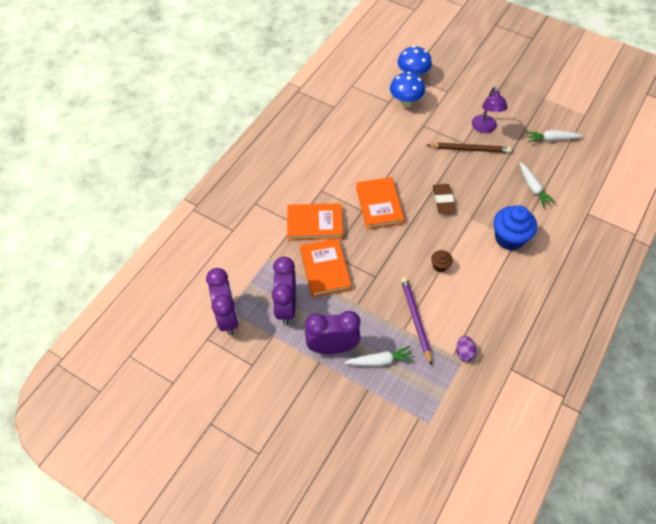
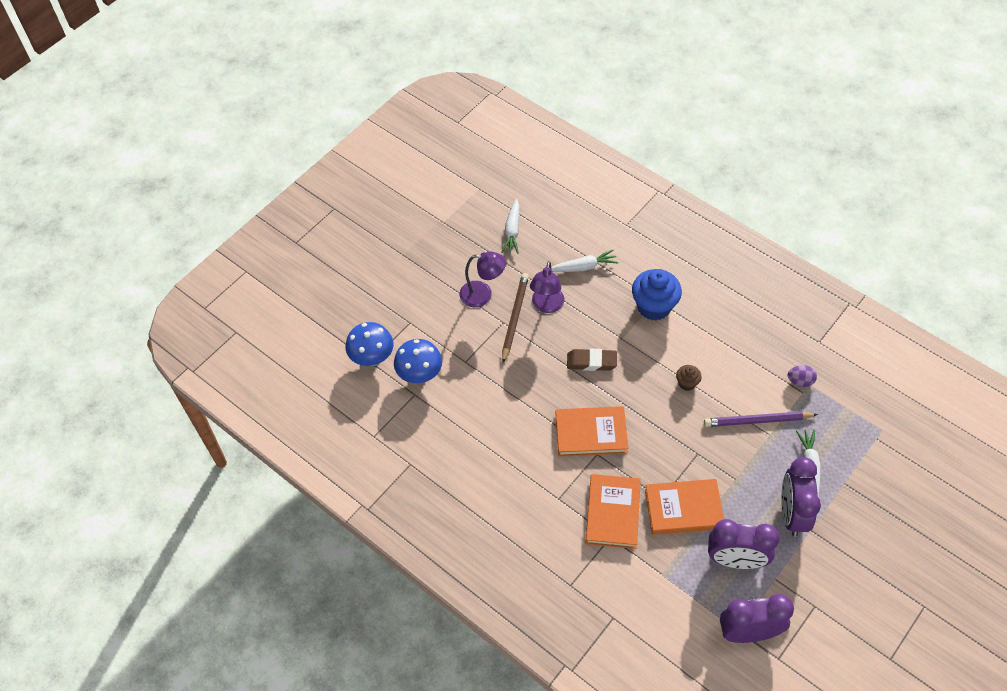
camera: 80 degrees left, 0 degrees up
none -> purple lamp [530,261,564,313]

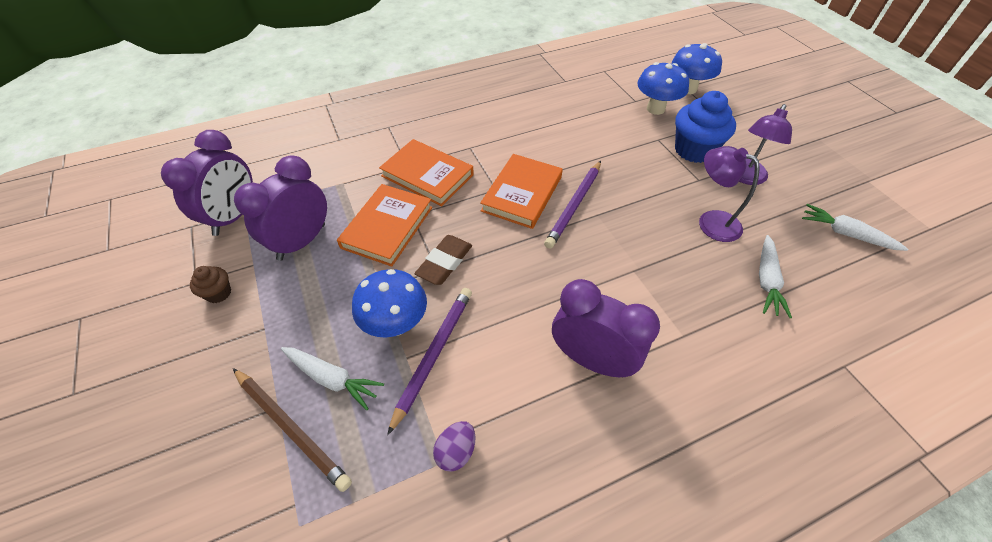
camera: 115 degrees right, 5 degrees down
brown pencil [502,273,529,363] -> brown pencil moved to [233,368,352,492]
brown eraser [567,349,617,371] -> brown eraser moved to [415,235,472,285]
blue cupcake [632,269,682,321] -> blue cupcake moved to [675,91,736,163]
brown cupcake [676,365,702,391] -> brown cupcake moved to [190,266,231,303]
purple clock [781,457,821,537] -> purple clock moved to [552,279,660,377]
none -> blue mushroom [352,269,427,338]
none -> purple pencil [544,161,601,249]

